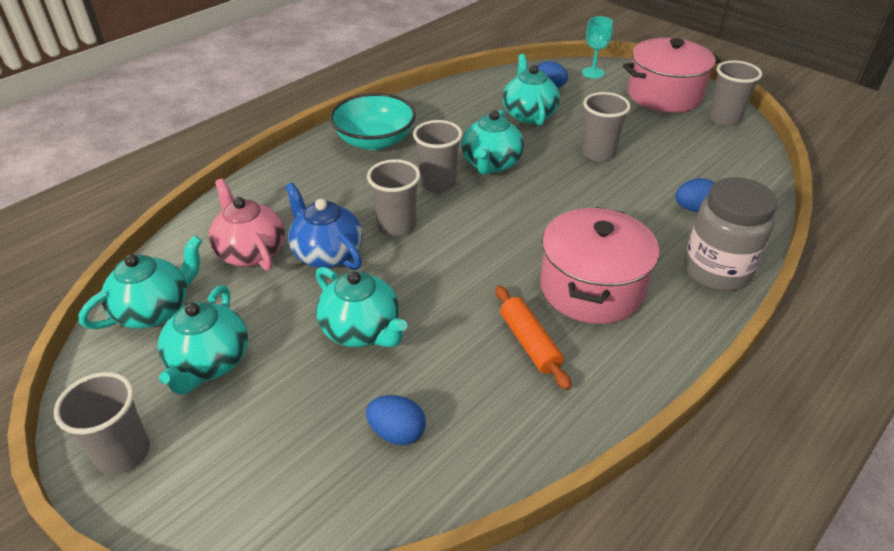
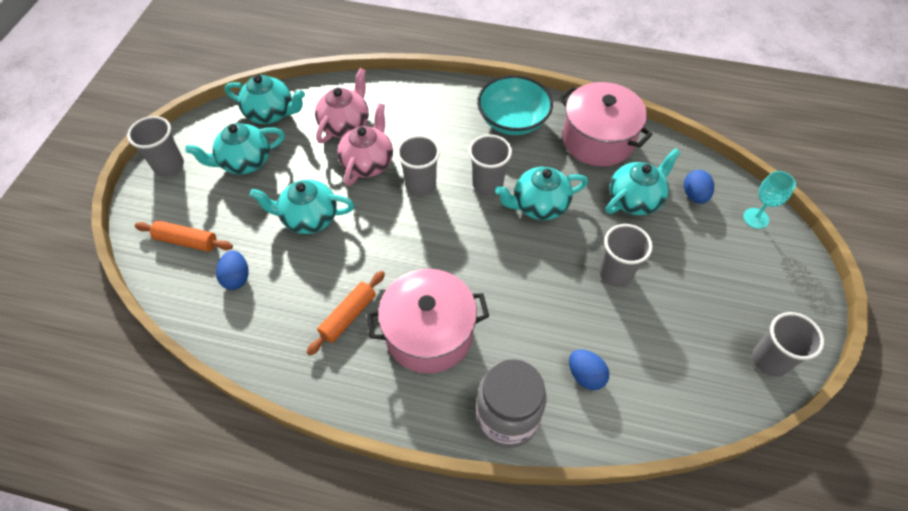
camera: 60 degrees right, 15 degrees up
blue teapot [285,182,363,270] -> pink teapot [337,103,393,186]
turquoise teapot [316,267,407,347] -> turquoise teapot turned 75 degrees clockwise [250,179,354,234]
pink pot [623,38,721,113] -> pink pot moved to [559,82,653,167]
none -> orange rolling pin [135,221,233,252]

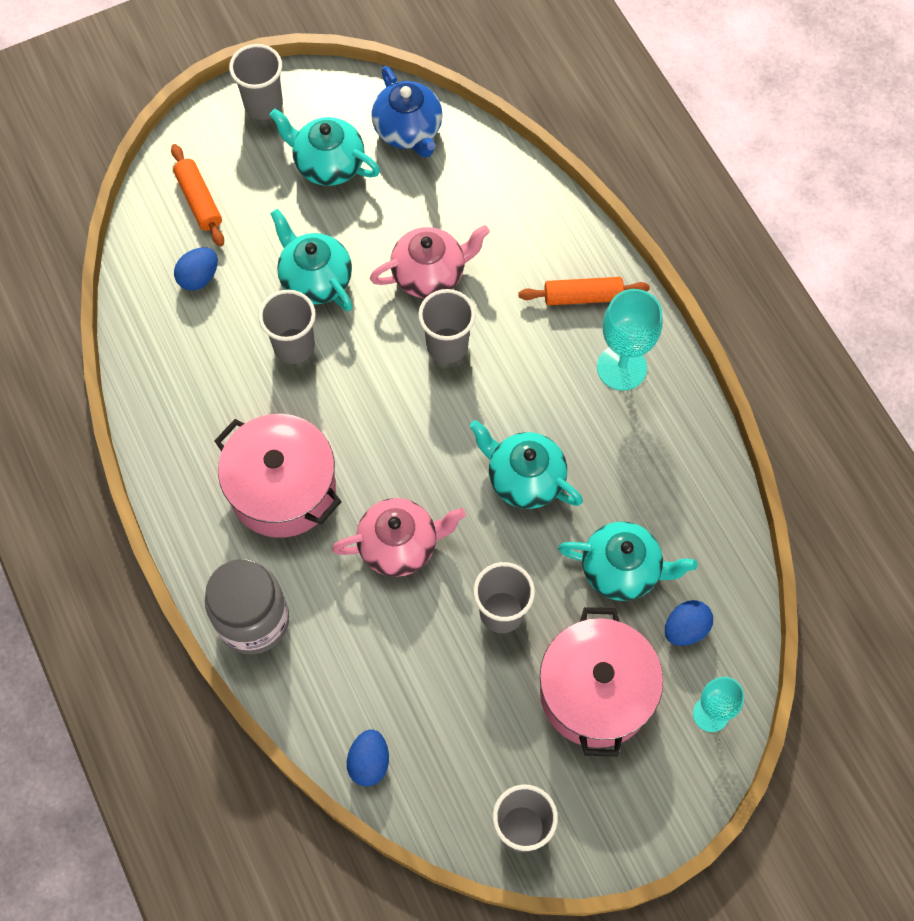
camera: 50 degrees right, 10 degrees up
turquoise teapot [225,75,305,124] -> blue teapot [371,66,443,158]
orange rolling pin [306,271,385,355] -> orange rolling pin moved to [518,277,650,305]
pink teapot [315,68,369,143] -> pink teapot moved to [332,498,466,577]
grey cup [469,134,512,195] -> grey cup moved to [258,290,316,364]
turquoise bowl [477,75,553,135] -> turquoise goblet [597,289,663,391]
pink pot [559,82,653,167] -> pink pot moved to [540,607,663,757]
blue egg [569,349,609,390] -> blue egg moved to [347,730,389,786]

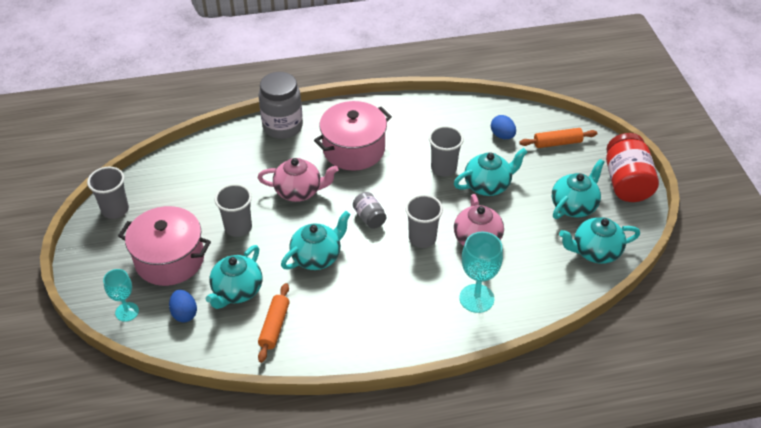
camera: 105 degrees right, 20 degrees down
grey cup [229,44,283,120] -> red jar [606,133,659,202]
pink teapot [332,498,466,577] -> pink teapot turned 90 degrees counterclockwise [258,158,338,202]
blue egg [347,730,389,786] -> none
blue teapot [371,66,443,158] -> turquoise teapot [559,217,640,264]
orange rolling pin [518,277,650,305] -> orange rolling pin moved to [258,283,289,363]
turquoise goblet [597,289,663,391] -> turquoise goblet moved to [459,232,503,313]
none -> grey jar [353,192,386,229]

